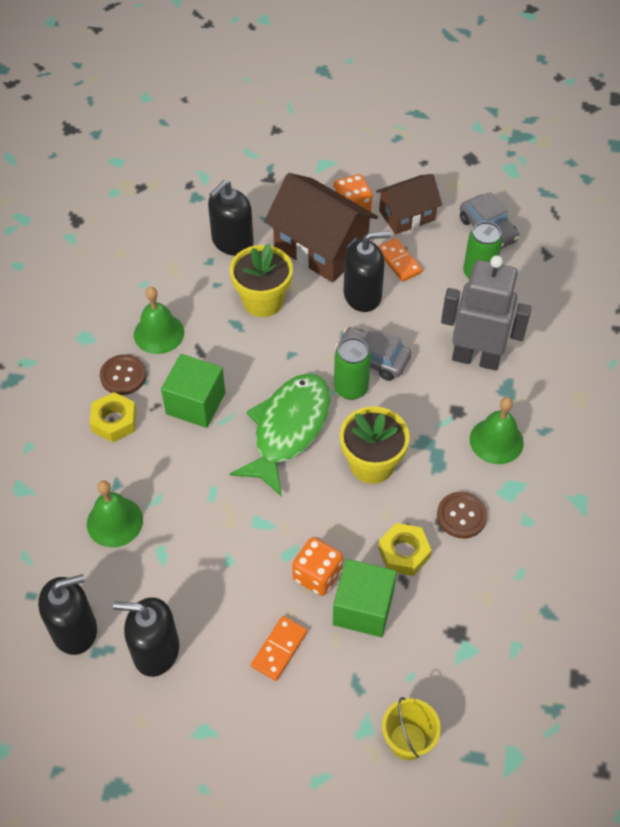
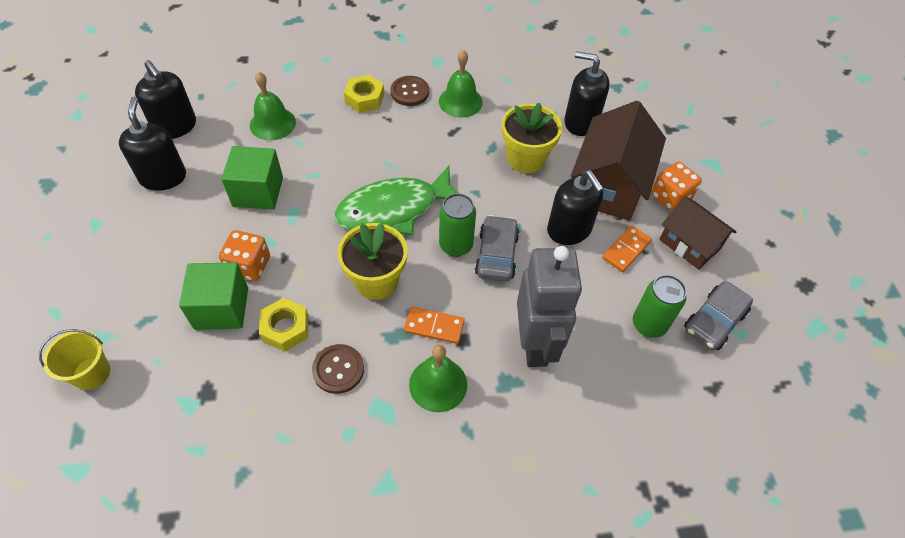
camera: 70 degrees right, 0 degrees up
green cube [161,354,225,428] -> green cube moved to [221,146,283,210]
green fish [230,373,331,497] -> green fish turned 150 degrees clockwise [334,166,458,235]
orange domino [251,616,307,681] -> orange domino moved to [404,307,465,344]

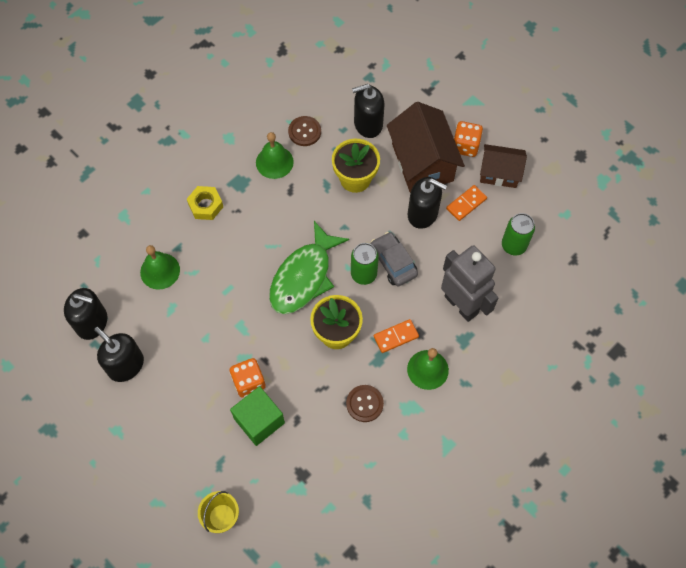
camera: 35 degrees left, 10 degrees up
green cube [221,146,283,210] -> none
yellow nut [259,298,308,351] -> none
brown button [391,76,429,106] -> brown button moved to [288,116,321,146]
orange domino [602,225,652,272] -> orange domino turned 45 degrees clockwise [446,185,487,221]
grey car [684,281,753,350] -> none

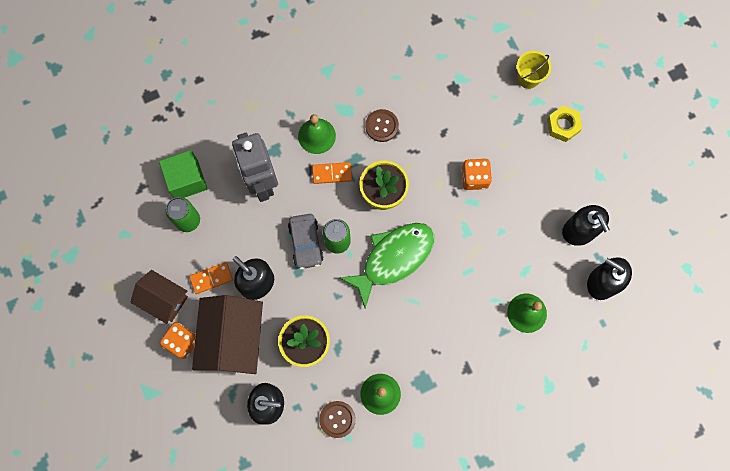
camera: 160 degrees left, 10 degrees up
yellow nut [187,186,223,220] -> yellow nut moved to [547,106,582,142]
green cube [230,386,285,446] -> green cube moved to [159,150,208,198]

